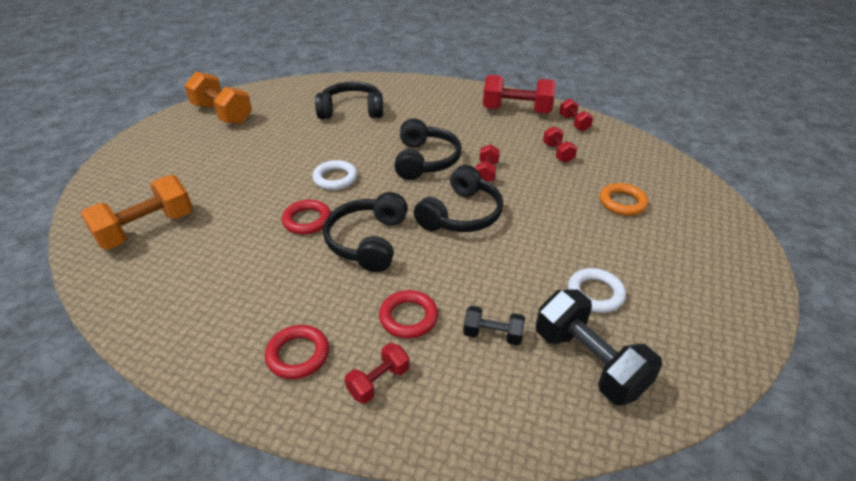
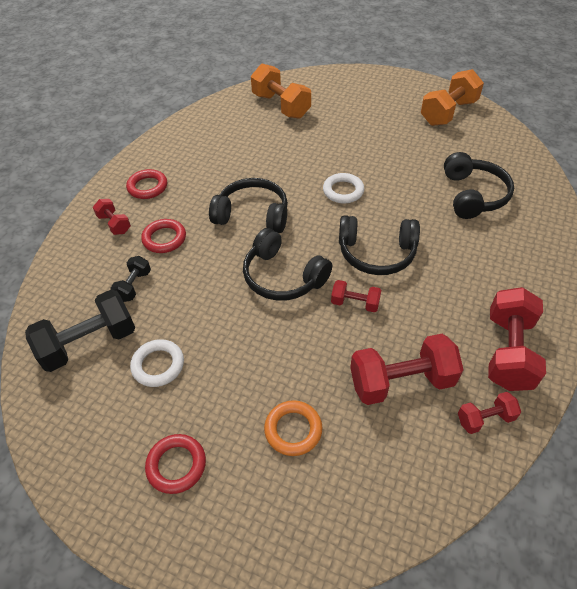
camera: 95 degrees right, 10 degrees up
red ring [282,200,331,235] -> red ring moved to [145,434,206,494]
red dumbbell [543,126,577,163] -> red dumbbell [350,334,464,405], size x1.90

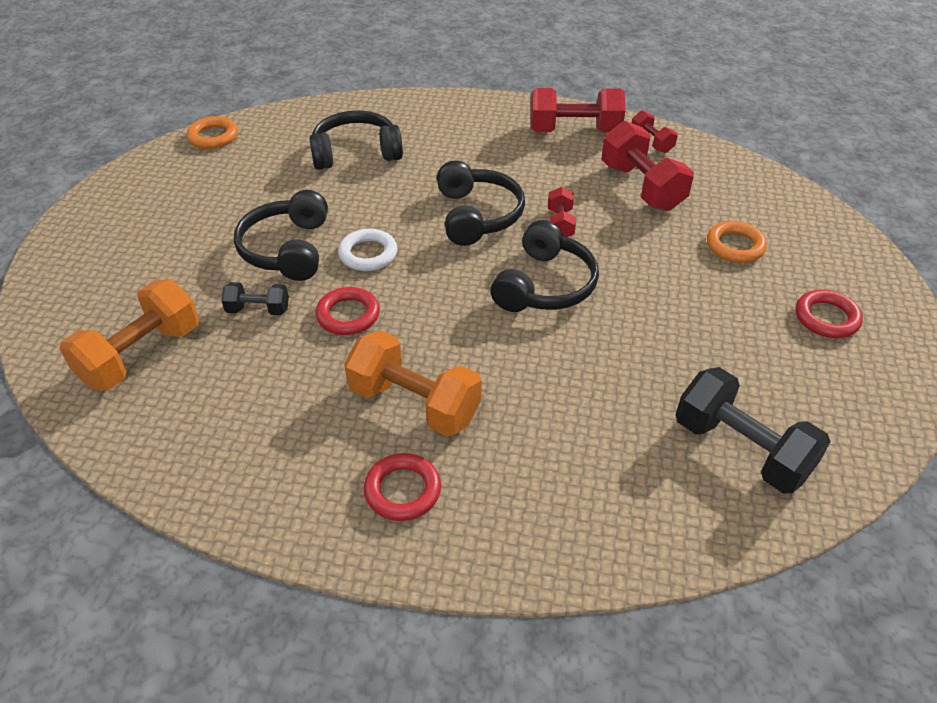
camera: 105 degrees left, 5 degrees down
red dumbbell [93,199,131,235] -> none
black dumbbell [111,256,151,302] -> black dumbbell moved to [221,282,289,315]
white ring [130,339,184,387] -> none
red ring [141,219,186,253] -> red ring moved to [316,287,380,335]
black headphones [209,178,288,233] -> black headphones moved to [234,190,328,281]
orange dumbbell [421,69,484,126] -> orange dumbbell moved to [344,330,482,437]
none -> orange ring [187,116,238,149]

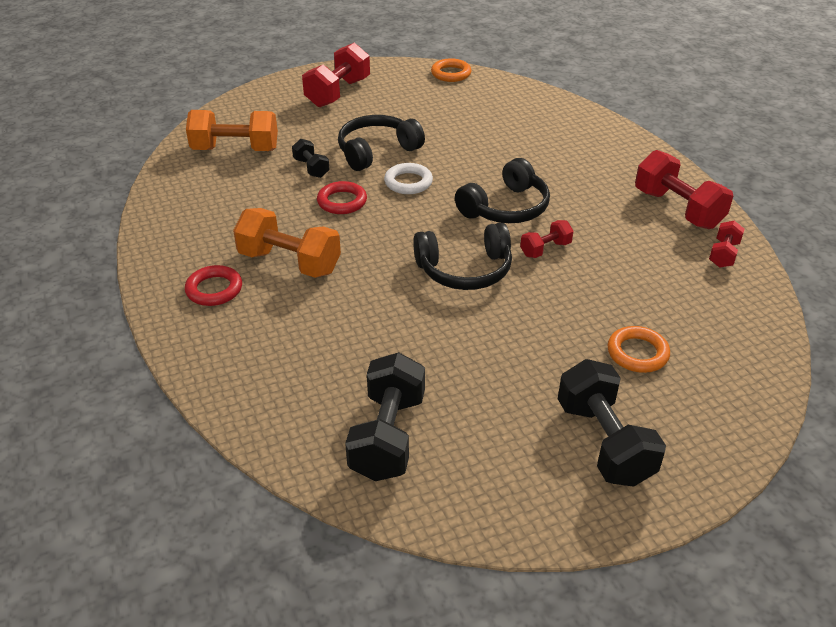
camera: 55 degrees right, 5 degrees down
black headphones [309,110,403,170] -> none
orange dumbbell [344,330,482,437] -> orange dumbbell turned 60 degrees counterclockwise [233,208,341,278]
red dumbbell [601,121,694,211] -> red dumbbell moved to [302,43,370,107]
red ring [796,290,863,338] -> black dumbbell [558,359,666,487]

